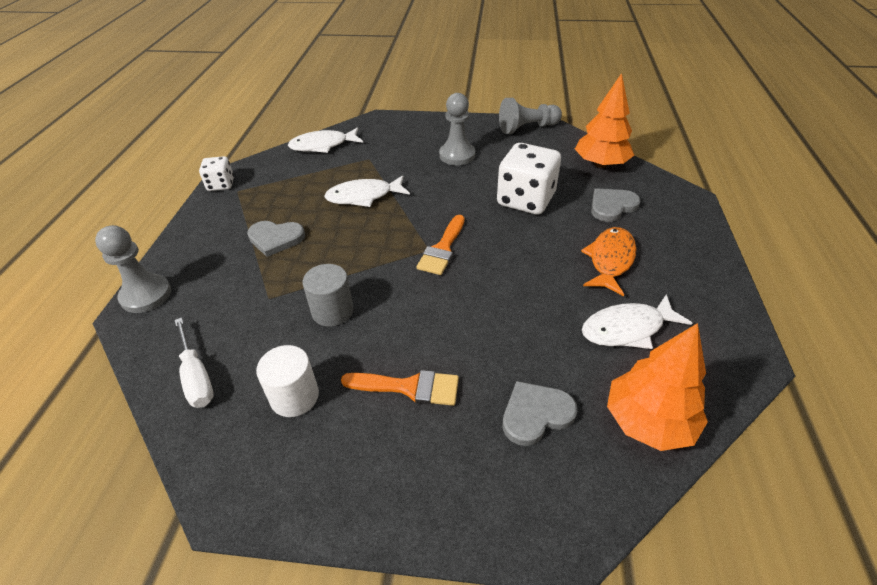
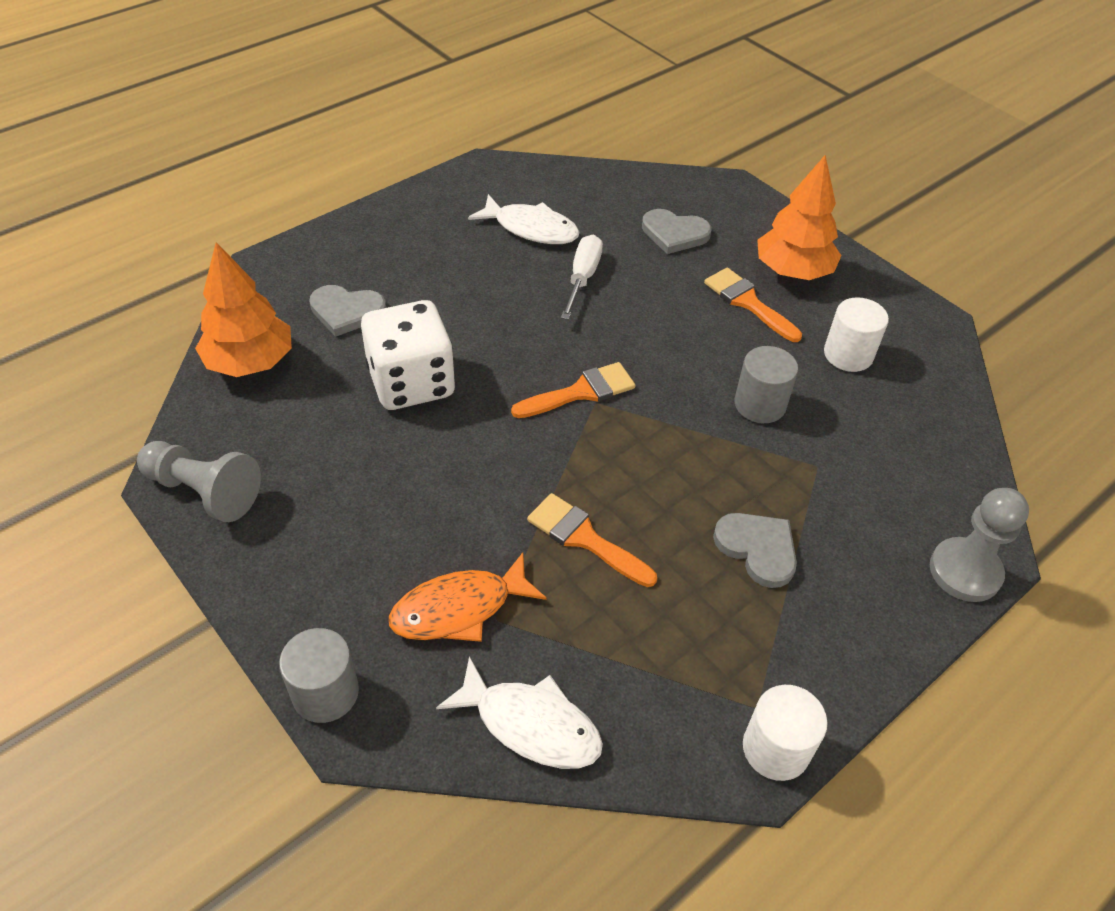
camera: 140 degrees left, 5 degrees up
white screwdriver [174,318,214,408] -> white screwdriver moved to [561,235,603,320]
white dice [199,156,234,191] -> white cylinder [743,685,827,781]
white fish [324,175,410,207] -> orange brush [527,493,657,587]
grey pawn [439,93,475,165] -> none
orange fish [581,227,636,296] -> orange fish moved to [389,553,547,642]
orange tree [607,323,708,451] -> orange tree moved to [757,155,842,280]
none -> grey cylinder [279,628,359,723]

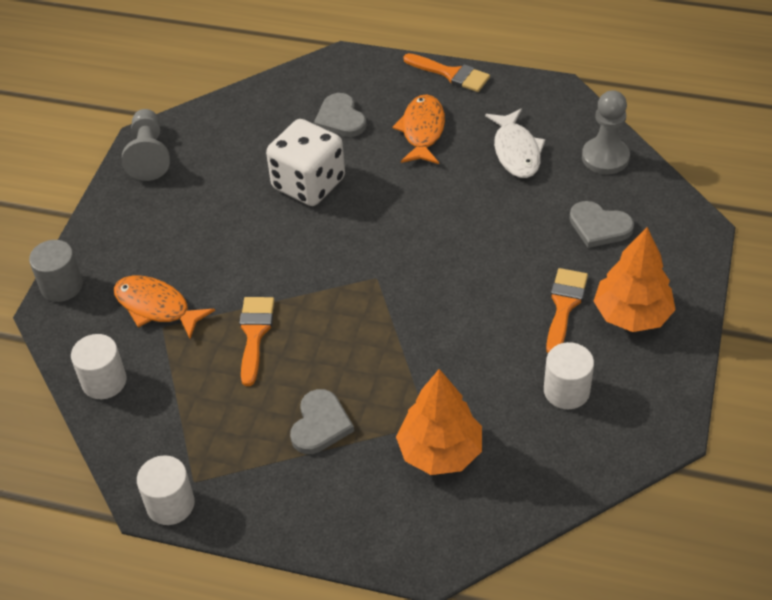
camera: 60 degrees right, 0 degrees up
orange tree [195,242,292,377] -> orange tree moved to [396,369,482,475]
white fish [436,656,603,769] -> white cylinder [71,334,127,399]
orange brush [511,362,635,418] -> orange brush moved to [403,53,490,92]
white screwdriver [561,235,603,320] -> none
grey heart [642,209,711,254] -> grey heart turned 45 degrees counterclockwise [569,201,634,248]
grey cylinder [735,346,798,423] -> none
grey pawn [930,488,1029,602] -> grey pawn moved to [582,90,630,175]
none -> orange fish [393,94,445,164]

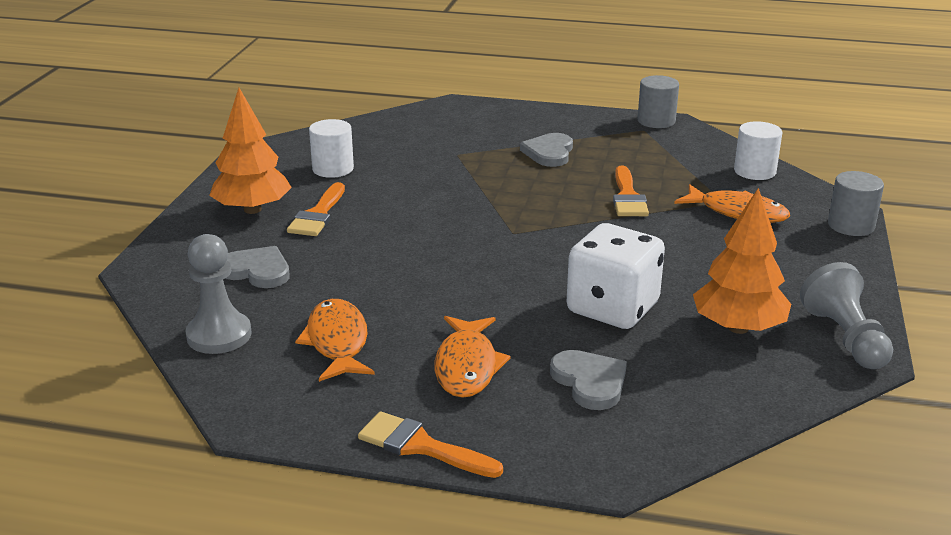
camera: 175 degrees right, 20 degrees down
white cylinder [137,455,195,525] -> grey cylinder [637,75,679,128]
orange tree [396,369,482,475] -> orange tree moved to [693,188,791,334]
white fish [485,109,545,178] -> orange fish [295,299,375,382]

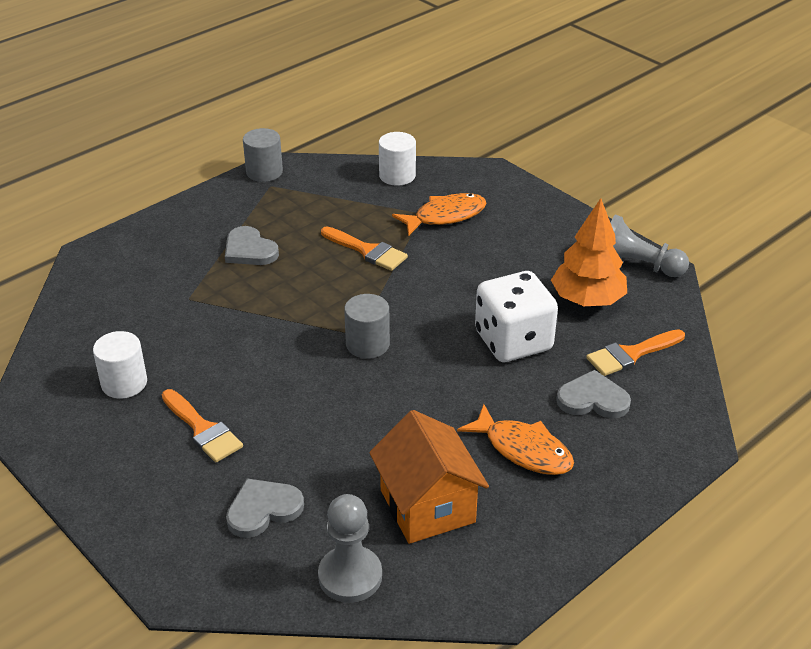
camera: 55 degrees left, 10 degrees up
orange tree [209,88,292,214] -> none
orange fish [295,299,375,382] -> orange house [369,410,489,544]
orange brush [358,411,503,478] -> orange brush moved to [586,329,685,376]
grey cylinder [828,171,884,236] -> grey cylinder moved to [344,294,390,359]

